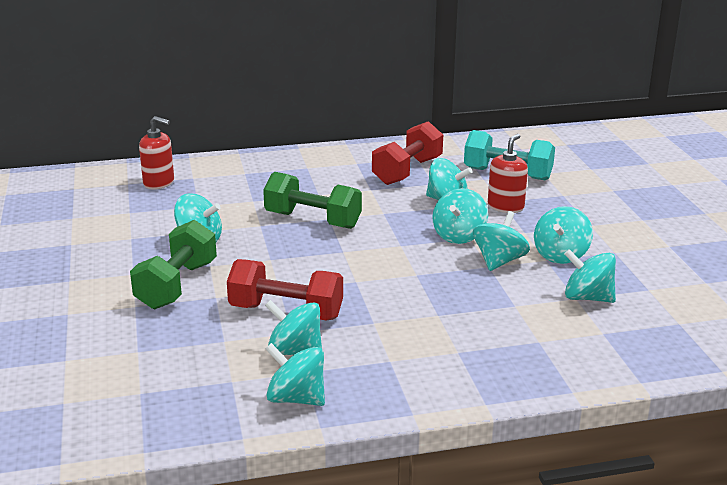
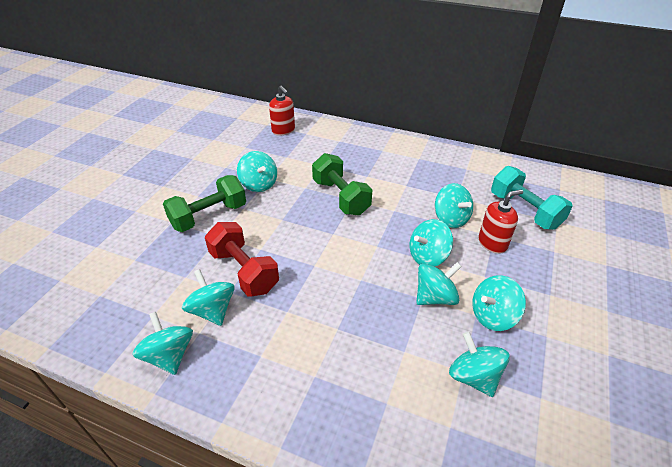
camera: 35 degrees right, 15 degrees up
red dumbbell [372,121,443,185] -> none

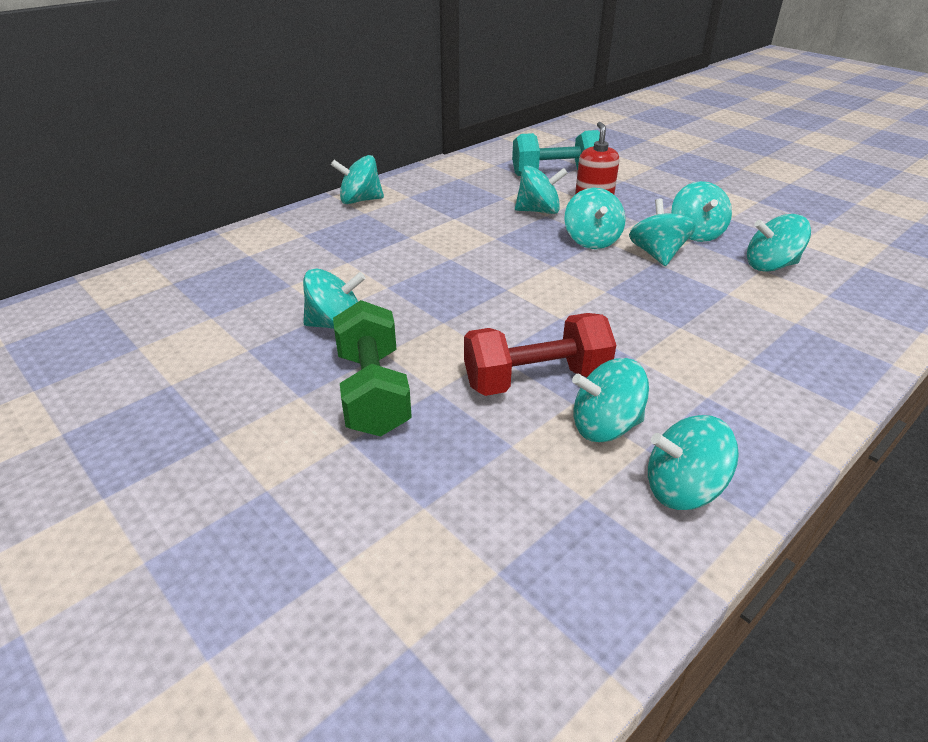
camera: 65 degrees left, 5 degrees down
red soap dispenser [269,85,295,136] -> none
green dumbbell [312,153,373,215] -> none
none -> turquoise spinning top [331,155,384,204]

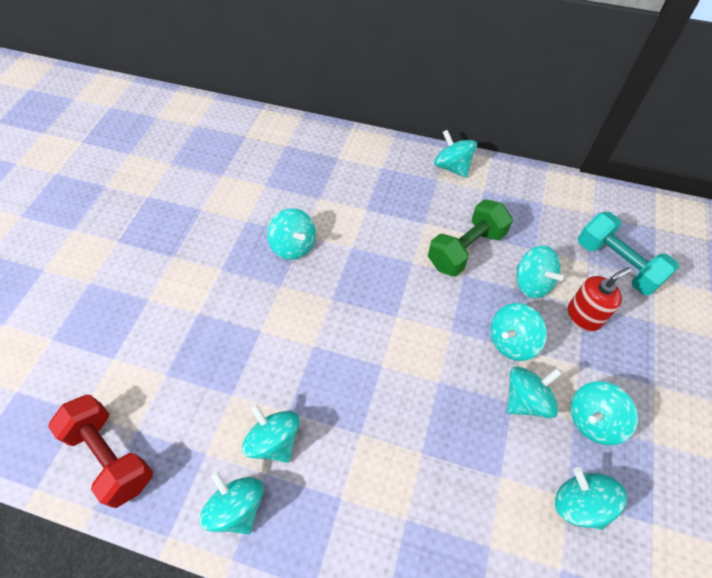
camera: 60 degrees right, 20 degrees up
green dumbbell [333,300,412,437] -> green dumbbell moved to [428,199,513,277]
red dumbbell [464,313,616,396] -> red dumbbell moved to [48,395,153,508]

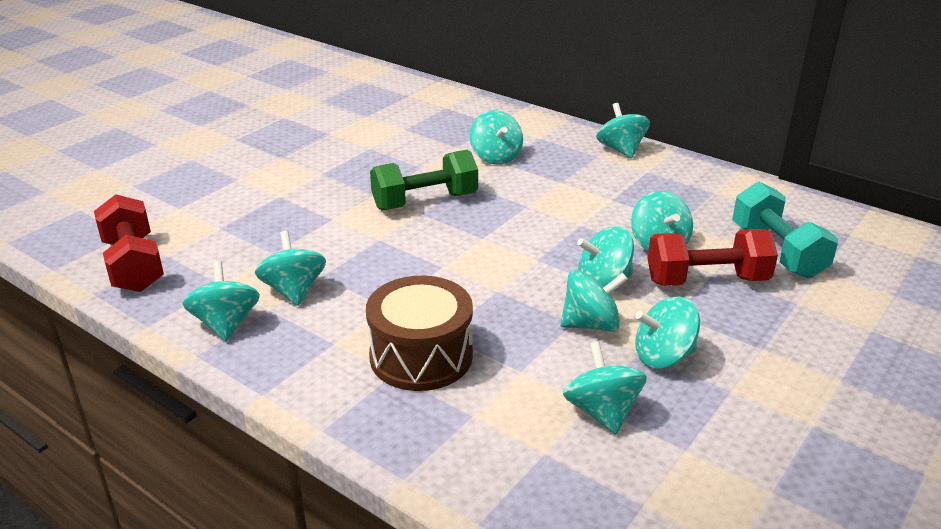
camera: 20 degrees right, 25 degrees down
turquoise spinning top [267,208,316,260] -> turquoise spinning top moved to [469,110,523,165]
green dumbbell [428,199,513,277] -> green dumbbell moved to [370,150,478,210]
red soap dispenser [568,267,632,331] -> red dumbbell [647,229,778,286]
none -> brown drum [366,276,473,391]

